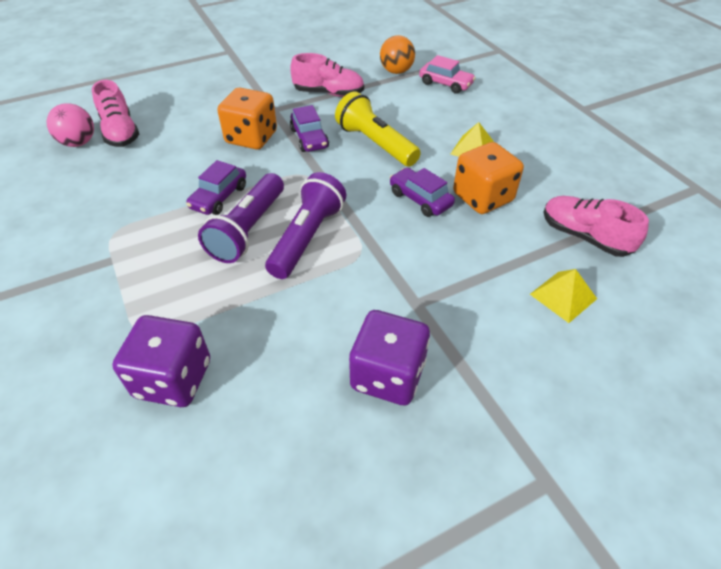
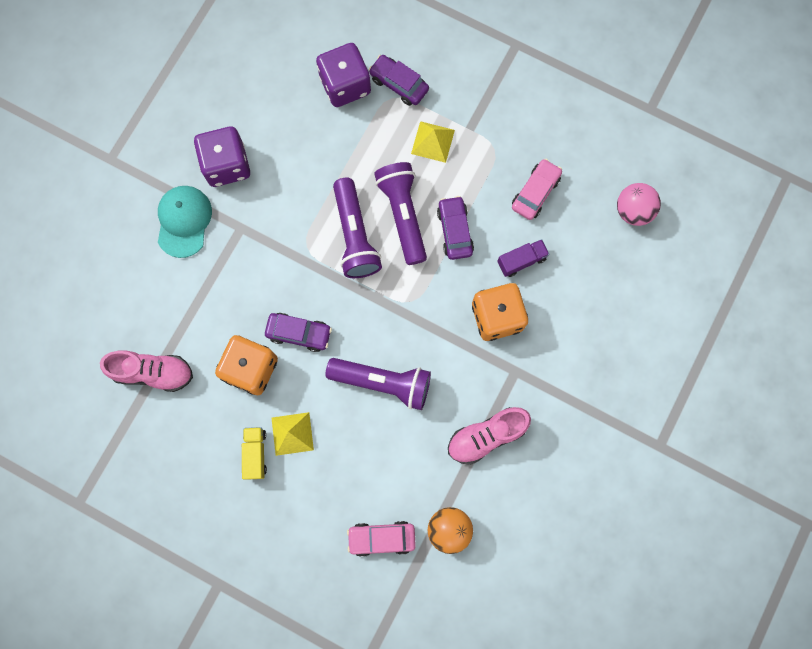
camera: 145 degrees right, 30 degrees up
pink shoe [92,80,139,147] -> none
purple car [290,105,329,152] -> purple car moved to [369,55,429,106]
yellow flashlight [335,91,421,167] -> purple flashlight [325,358,431,410]
yellow pyramid [530,269,597,323] -> yellow pyramid moved to [411,121,455,163]
none -> turquoise cap [158,186,212,258]
none -> yellow truck [242,427,267,480]
none -> purple truck [497,239,550,277]
none -> pink car [512,159,562,220]

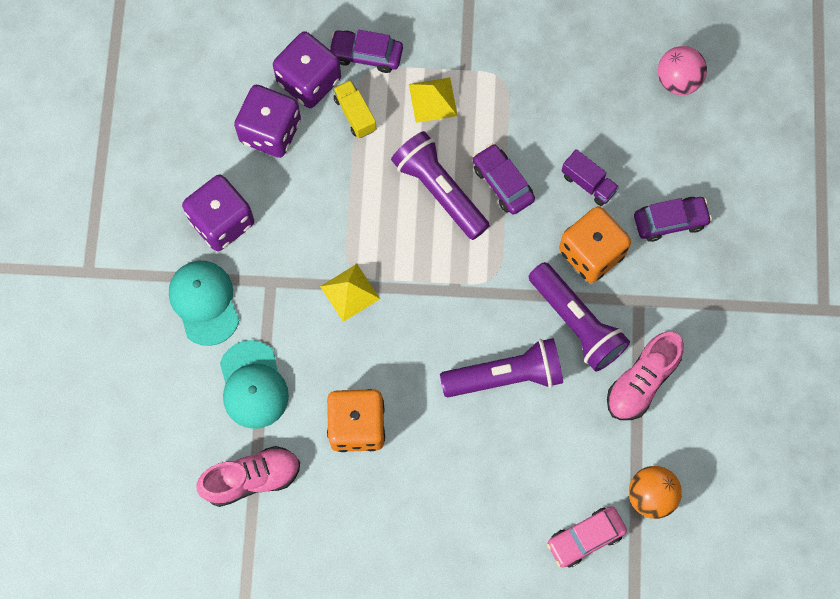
camera: 25 degrees left, 5 degrees down
yellow truck [242,427,267,480] -> yellow truck moved to [333,80,376,138]
purple car [265,313,332,352] -> purple car moved to [634,197,712,242]
yellow pyramid [272,412,314,456] -> yellow pyramid moved to [320,264,380,322]
purple flashlight [333,178,382,278] -> purple flashlight moved to [528,262,630,371]
purple truck [497,239,550,277] -> purple truck turned 90 degrees clockwise [561,149,619,206]
pink car [512,159,562,220] -> none
none -> turquoise cap [220,340,289,429]
none -> purple dice [234,85,301,158]

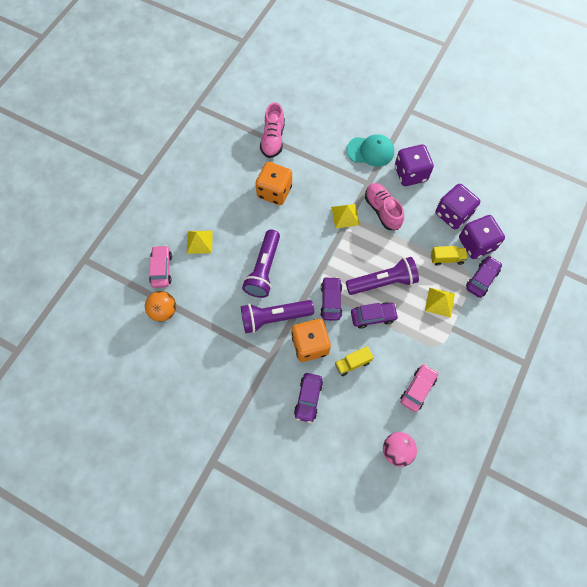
camera: 115 degrees right, 5 degrees down
turquoise cap [220,340,289,429] -> none
purple truck [561,149,619,206] -> yellow truck [335,346,374,376]
pink shoe [607,332,684,420] -> pink shoe moved to [365,183,404,230]
none -> yellow pyramid [187,231,213,254]
none -> purple car [320,277,342,321]
none -> pink car [400,364,438,412]

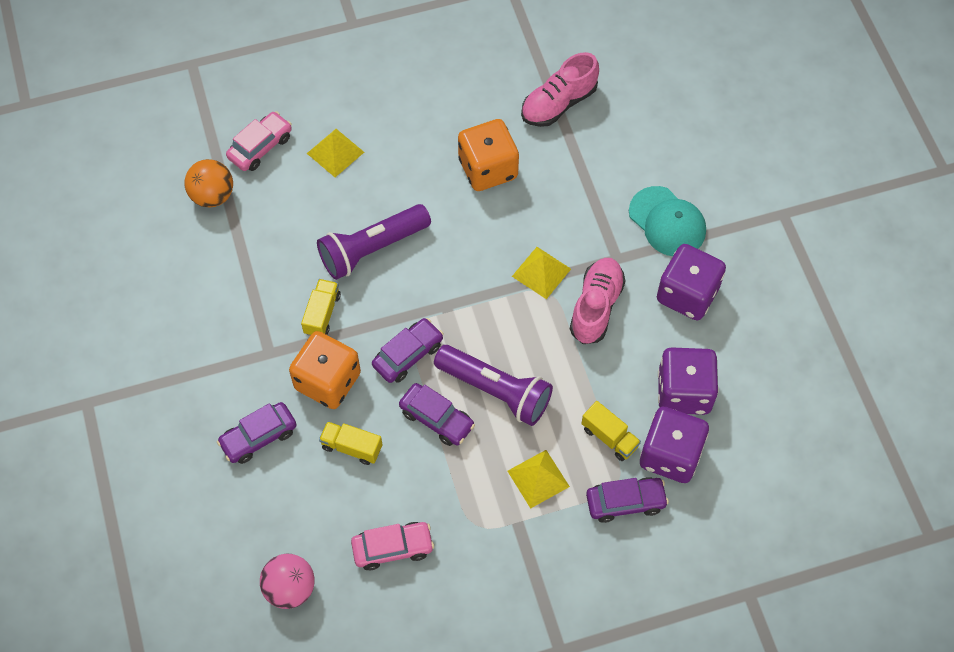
camera: 45 degrees right, 5 degrees down
purple flashlight [241,300,314,333] -> yellow truck [301,279,341,336]

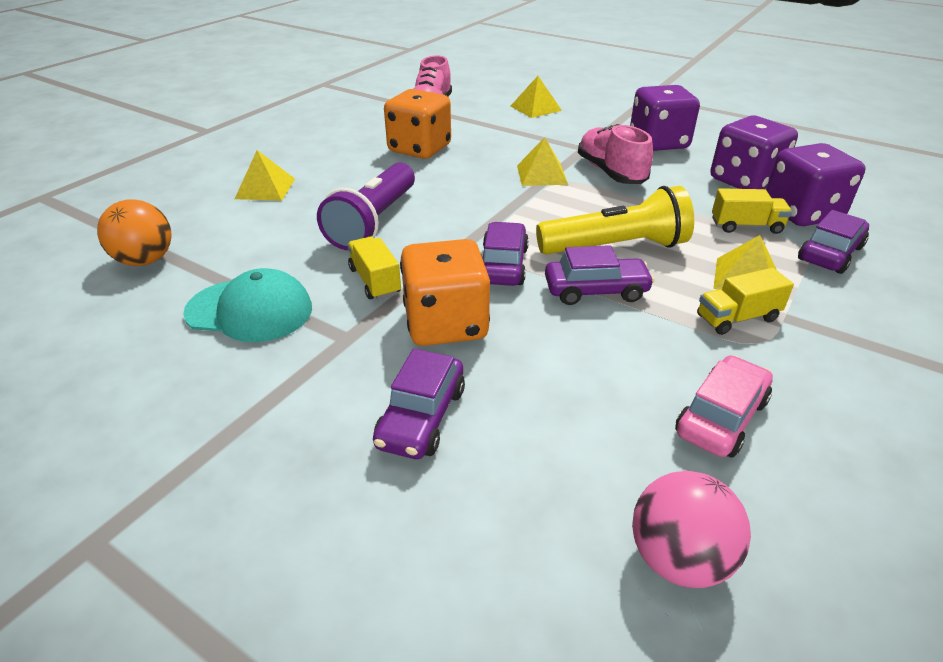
camera: 40 degrees left, 25 degrees down
pink car [226,111,292,171] -> none
yellow truck [319,421,382,465] -> yellow truck moved to [697,268,794,335]
purple flashlight [434,345,553,426] -> yellow flashlight [536,186,694,254]
turquoise cap [629,186,706,256] -> turquoise cap moved to [183,268,312,342]
none -> yellow pyramid [511,76,562,118]

